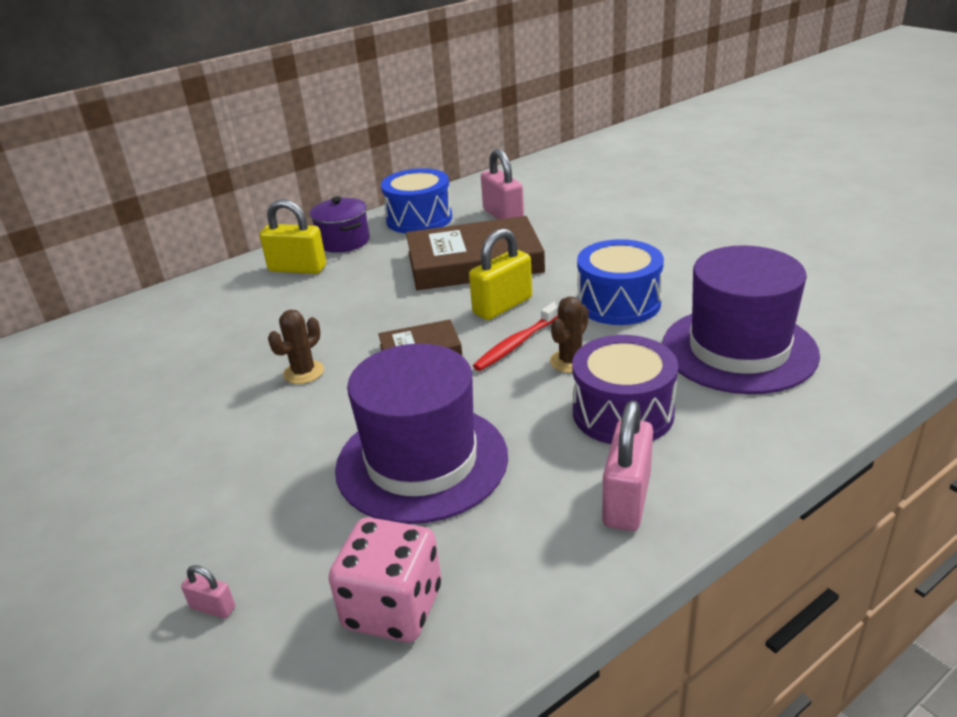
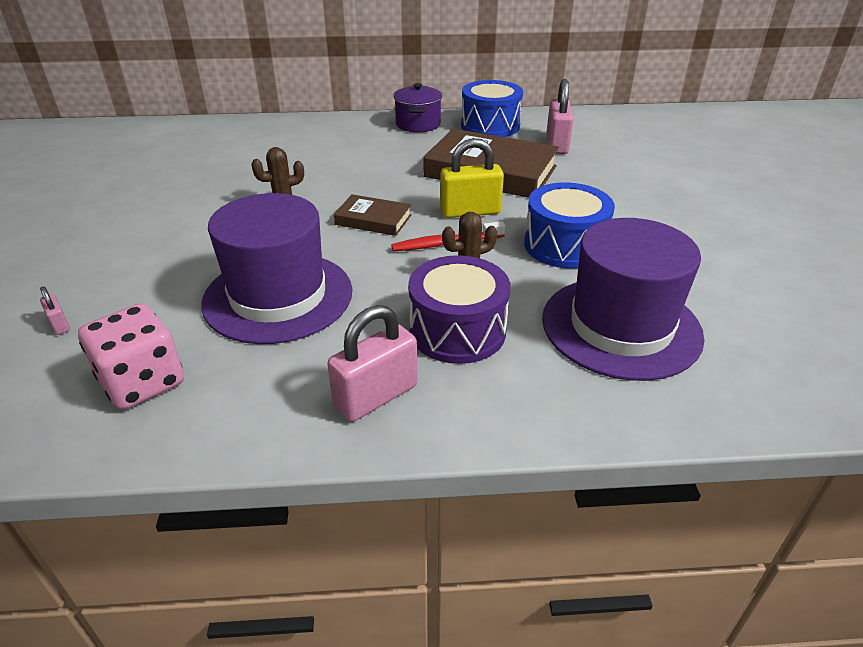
camera: 30 degrees right, 5 degrees up
yellow padlock [259,199,326,274] -> none

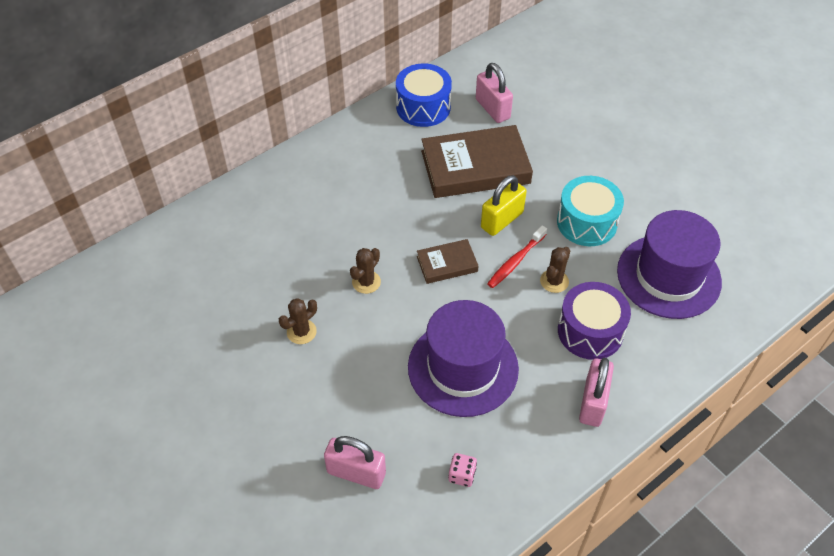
camera: 35 degrees left, 15 degrees up
pink padlock [40,287,70,335] -> pink padlock [324,436,386,489], size x2.15
pink dice [78,303,184,410] -> pink dice [448,453,477,487], size x0.51
purple pot [393,83,442,133] -> none
blue drum [524,182,615,269] -> turquoise drum [557,176,624,246]
none -> brown cactus [279,298,317,344]

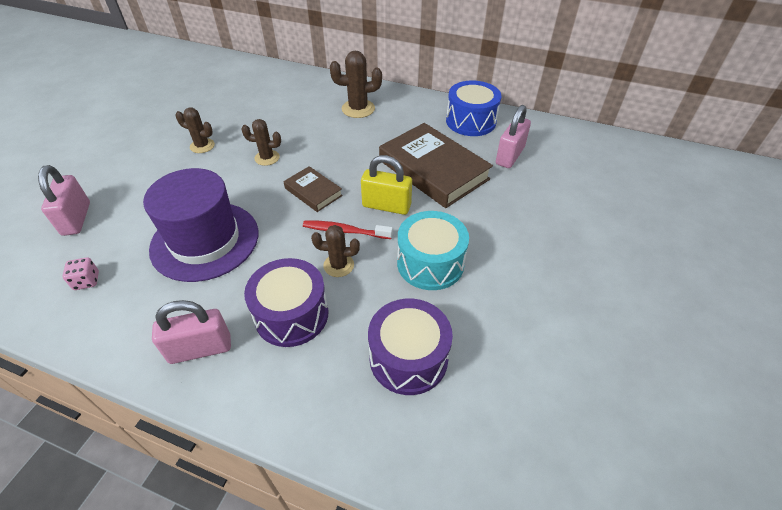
camera: 60 degrees right, 5 degrees down
purple hat [617,210,722,319] -> purple drum [368,299,453,395]
none -> brown cactus [330,51,382,118]

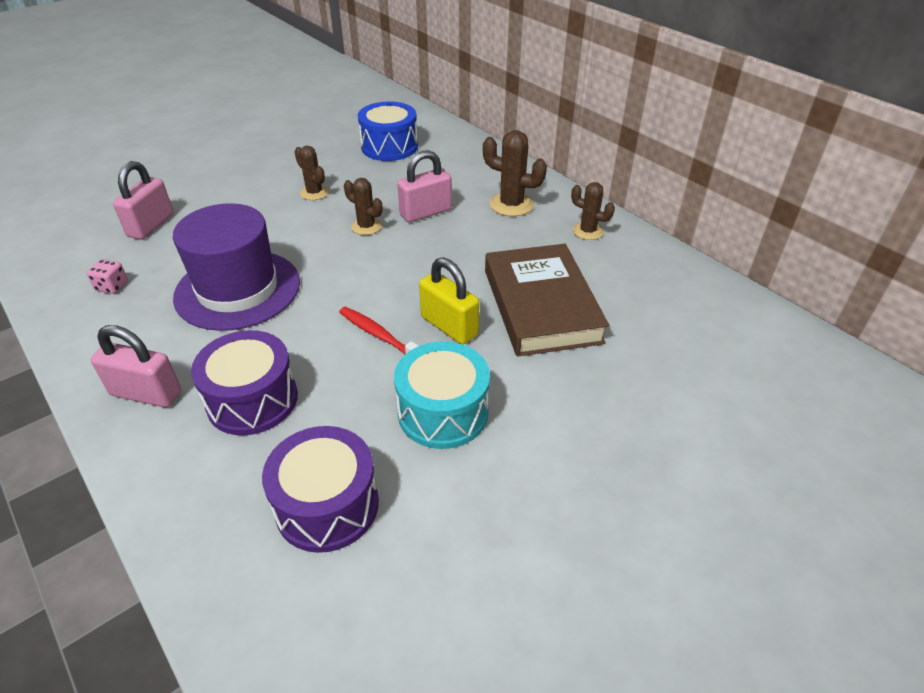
camera: 30 degrees right, 5 degrees down
brown book [284,166,343,212] -> none
brown cactus [311,225,360,277] -> brown cactus moved to [571,182,615,240]
blue drum [446,80,502,136] -> blue drum moved to [358,102,418,161]
pink padlock [496,105,531,168] -> pink padlock moved to [397,150,452,222]

